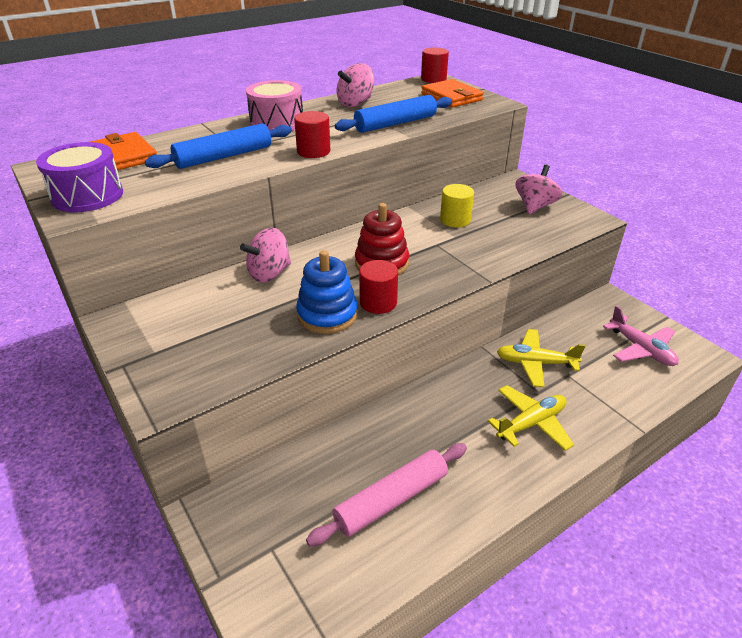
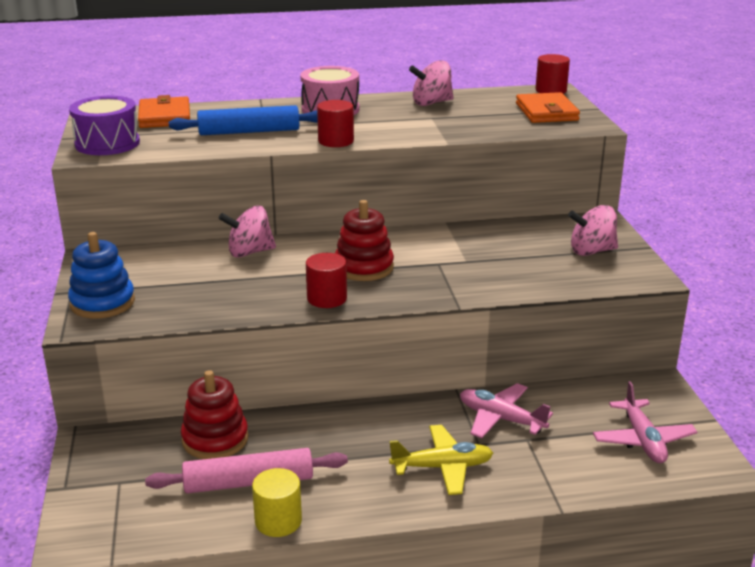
camera: 25 degrees right, 10 degrees down
blue stacking toy [296,250,358,334] -> blue stacking toy moved to [68,232,135,318]
blue rolling pin [335,95,452,133] -> none
yellow cylinder [440,184,474,227] -> yellow cylinder moved to [252,468,302,537]
yellow plane [497,329,585,387] -> pink plane [460,383,553,438]
pink spinning top [516,165,562,214] -> pink spinning top turned 150 degrees counterclockwise [568,205,618,256]
none -> red stacking toy [181,370,248,459]

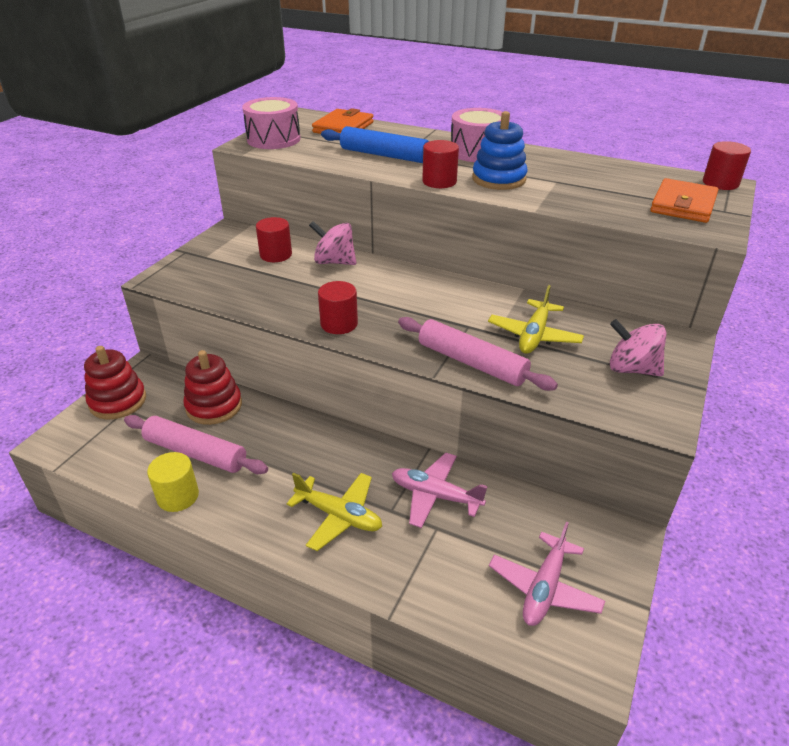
camera: 35 degrees right, 10 degrees up
blue stacking toy [68,232,135,318] -> blue stacking toy moved to [472,111,527,190]
purple drum [69,96,140,155] -> pink drum [242,97,300,149]
red stacking toy [335,200,394,281] -> red stacking toy moved to [84,346,146,419]
pink spinning top [409,60,454,106] -> none
pink plane [460,383,553,438] -> pink plane turned 45 degrees counterclockwise [392,453,487,528]
none -> red cylinder [256,217,292,262]
none -> pink rolling pin [398,317,558,391]
none -> yellow plane [488,285,584,354]

